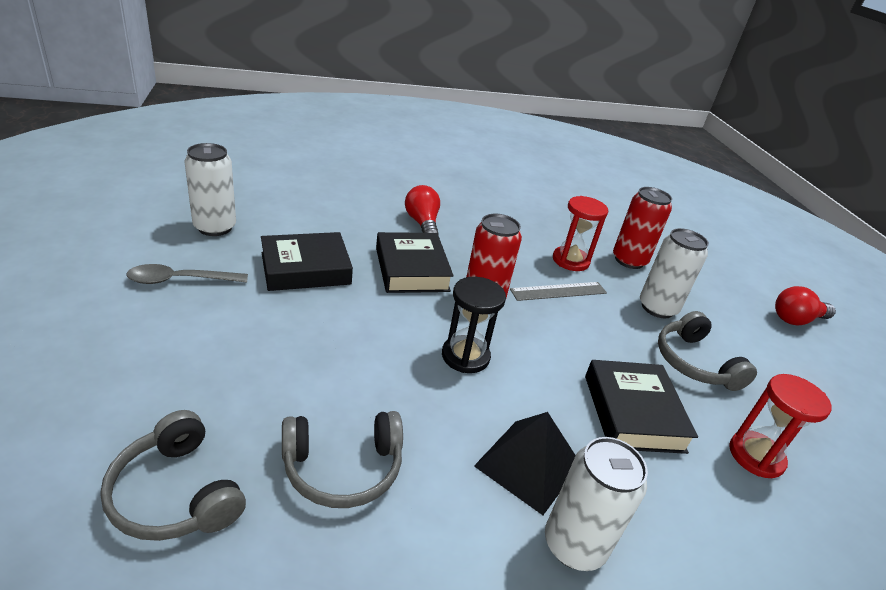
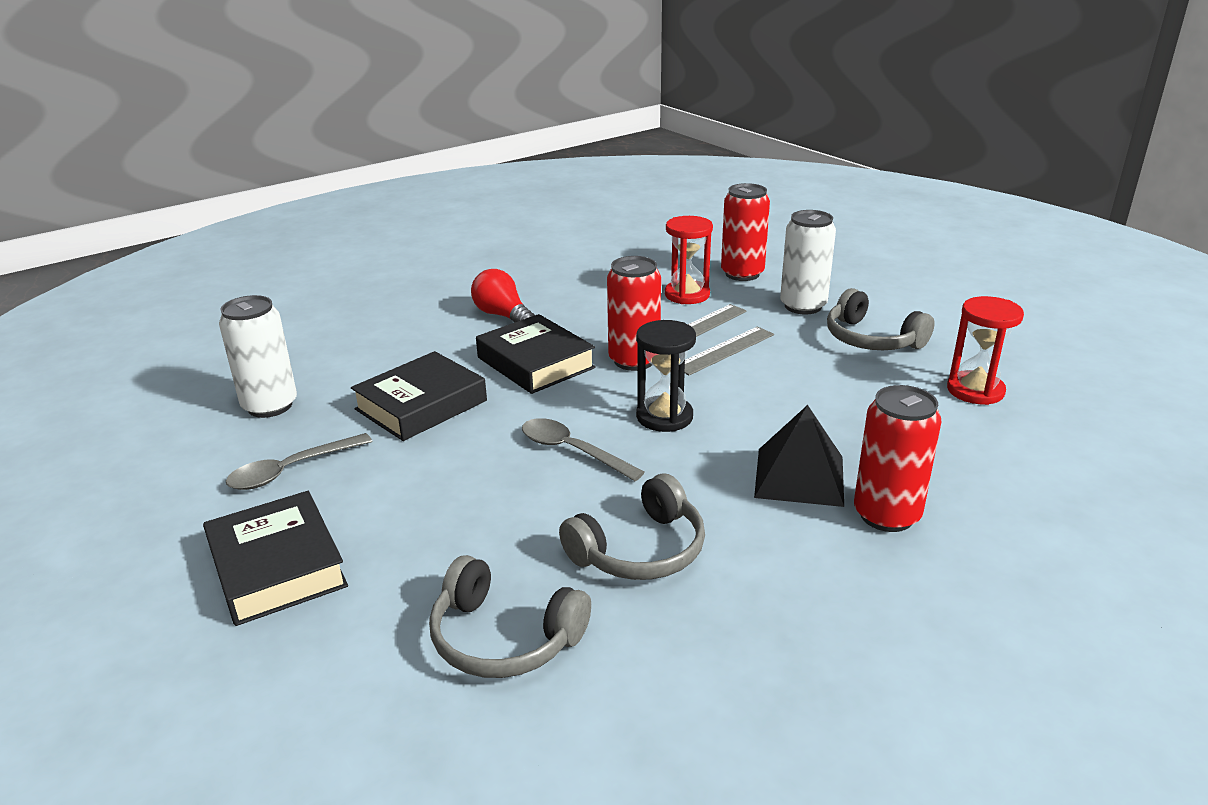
camera: 20 degrees left, 5 degrees down
white can [545,437,648,571] -> red can [854,385,942,532]
black book [585,360,698,454] -> black book moved to [203,491,348,626]
red light bulb [775,286,836,326] -> none
none -> grey spoon [522,418,645,481]
none -> grey ruler [685,326,774,375]

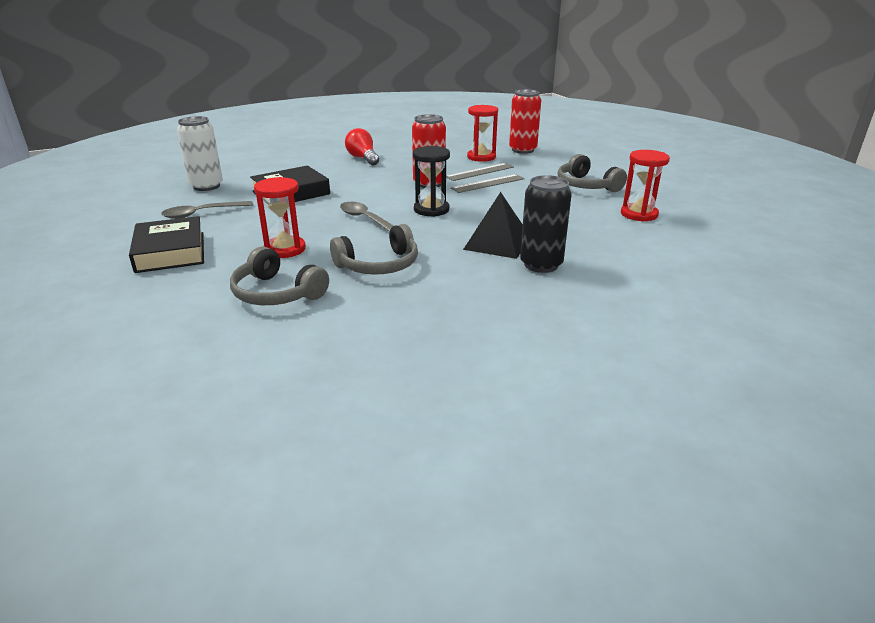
camera: 10 degrees right, 0 degrees up
black book [476,314,596,394] -> none
white can [780,210,836,315] -> none
red can [854,385,942,532] -> black can [520,175,572,273]
none -> red hourglass [254,177,306,258]

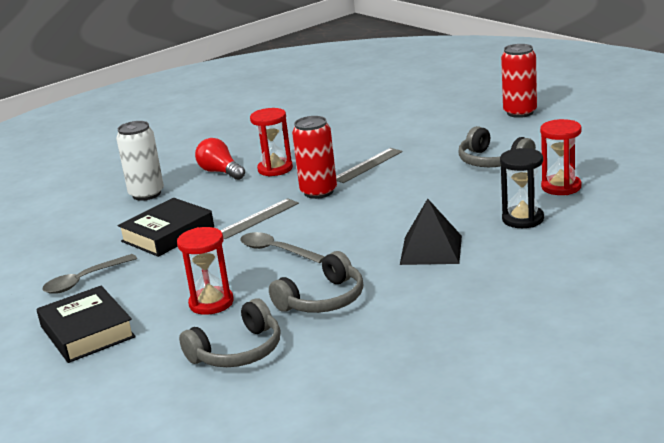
camera: 10 degrees left, 5 degrees down
white can [177,116,223,191] -> white can moved to [116,121,164,201]
grey headphones [230,246,329,305] -> grey headphones turned 60 degrees counterclockwise [179,299,280,367]
black hourglass [413,146,450,217] -> black hourglass moved to [500,148,544,228]
grey ruler [451,174,525,193] -> grey ruler moved to [220,198,299,239]
red hourglass [467,105,498,162] -> red hourglass moved to [250,108,293,176]
red can [509,89,541,154] -> red can moved to [501,44,537,118]
black can [520,175,572,273] -> none

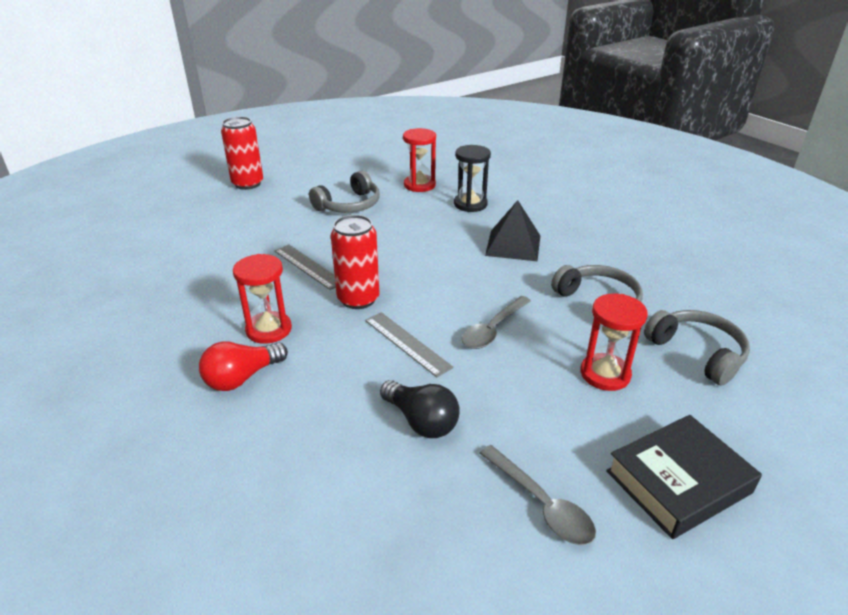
camera: 90 degrees left, 10 degrees up
white can [116,121,164,201] -> none
black book [118,198,214,257] -> black light bulb [380,380,460,438]

